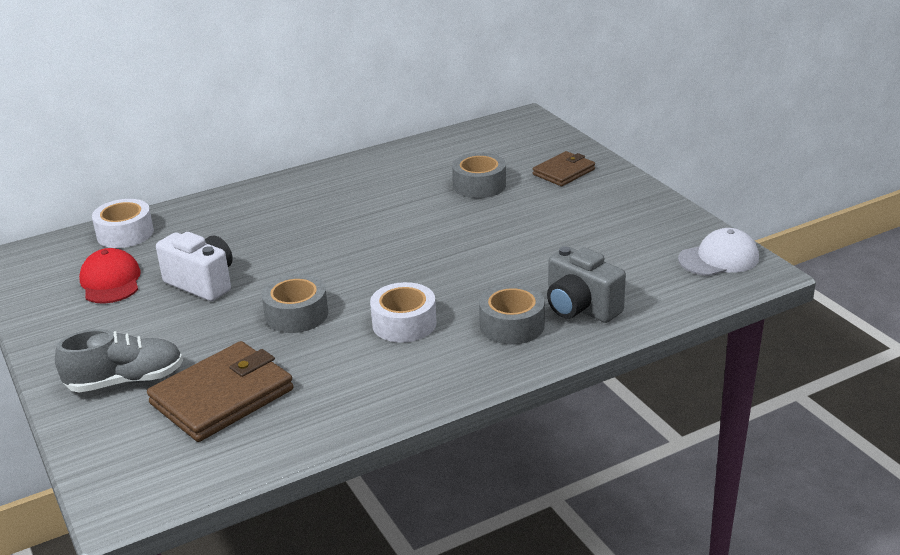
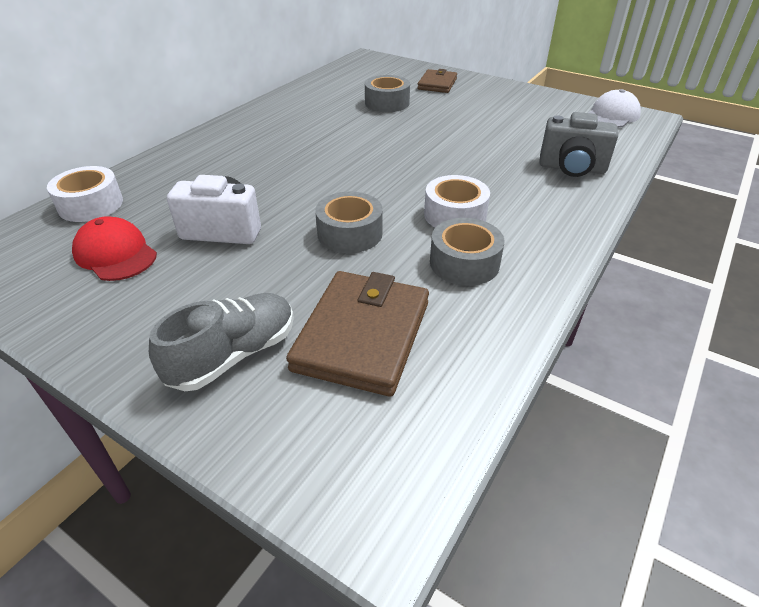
camera: 30 degrees left, 10 degrees up
grey tape [479,284,545,345] -> grey tape moved to [430,218,505,286]

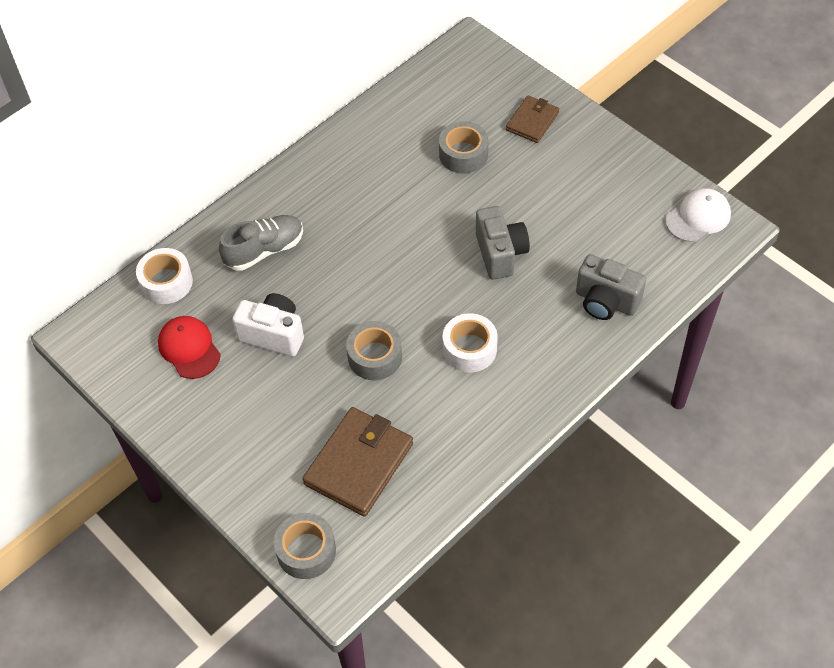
camera: 15 degrees right, 15 degrees up
grey shoe [149,293,294,391] -> grey shoe moved to [219,215,303,271]
grey tape [430,218,505,286] -> grey tape moved to [274,513,336,579]
none -> grey camera [476,206,530,280]

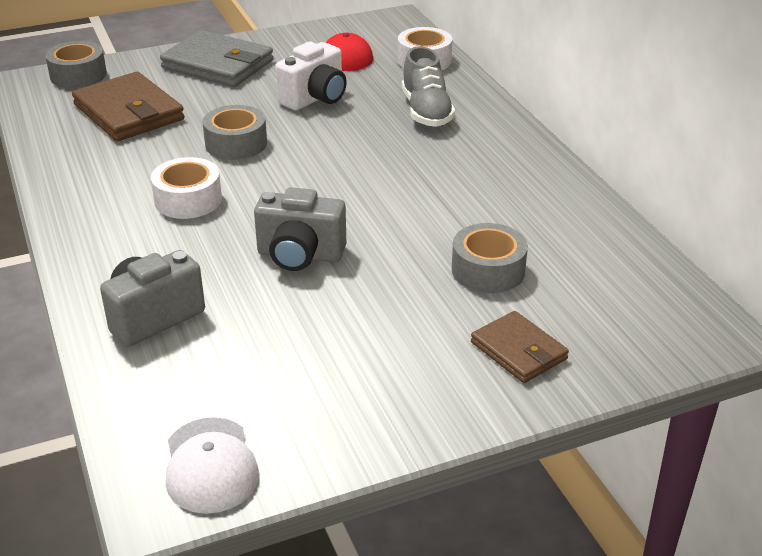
camera: 110 degrees right, 20 degrees down
none -> grey wallet [160,30,273,87]

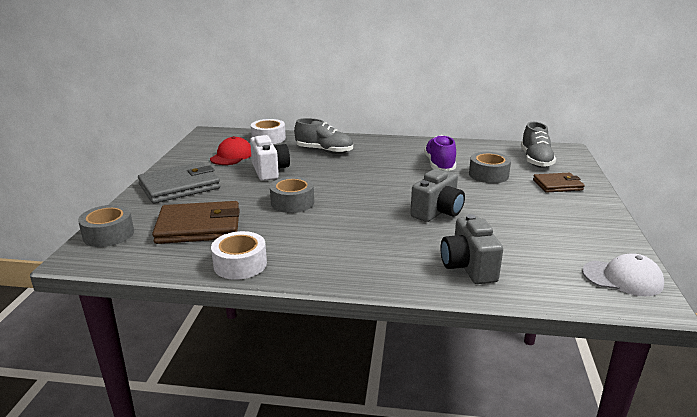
camera: 60 degrees left, 10 degrees down
white tape [151,157,222,219] -> white tape moved to [211,231,267,280]
none -> purple shoe [424,135,456,171]
none -> grey shoe [521,122,556,168]

